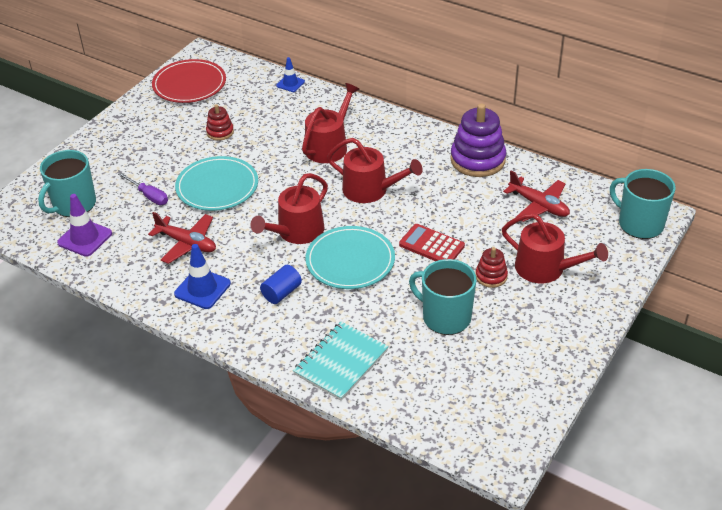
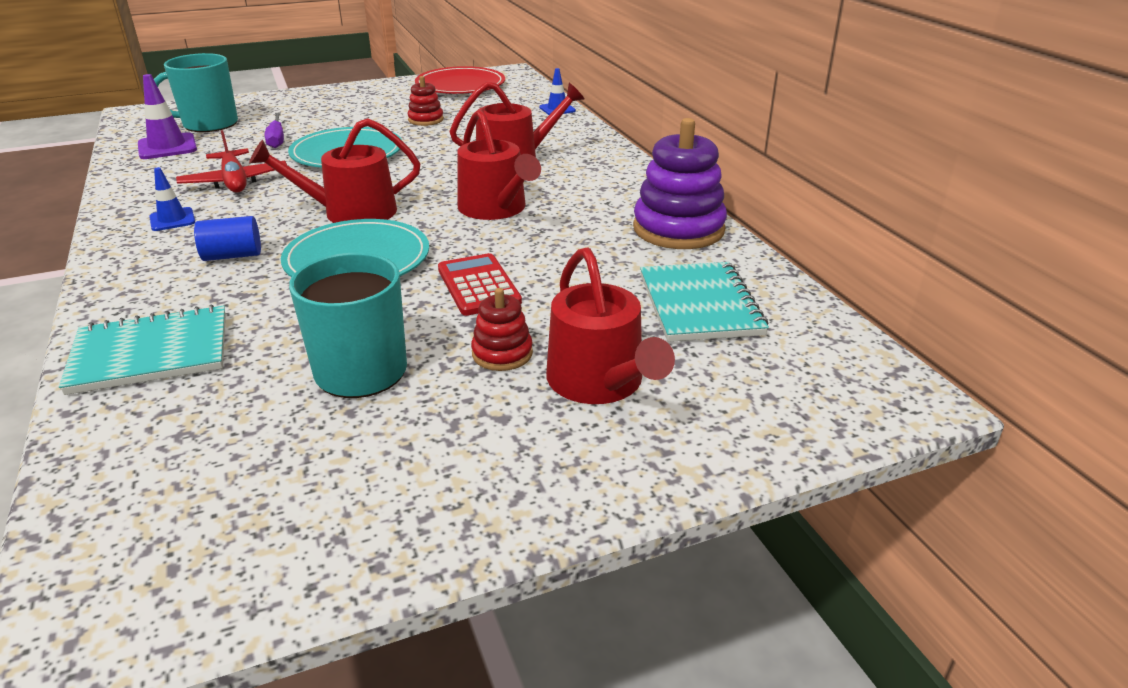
camera: 35 degrees right, 10 degrees down
blue traffic cone [174,244,231,309] -> blue traffic cone [150,167,195,231], size x0.63
red plane [503,170,570,222] -> turquoise notebook [640,262,769,342]
turquoise mug [610,169,676,239] -> none

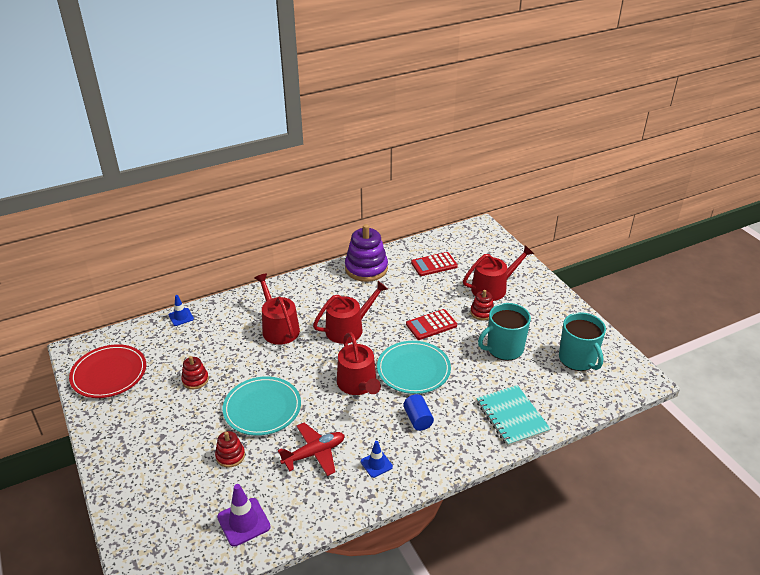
camera: 95 degrees left, 5 degrees up
turquoise mug [154,53,238,132] -> turquoise mug moved to [559,312,606,371]
purple screwdriver [265,112,284,148] -> red stacking toy [215,431,245,468]
turquoise notebook [640,262,769,342] -> red calculator [411,252,458,276]

